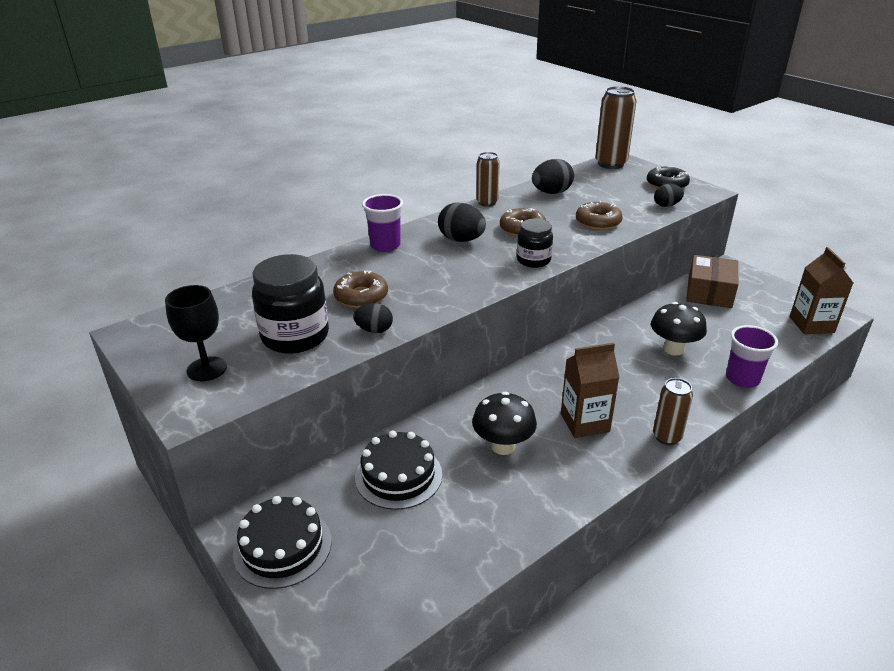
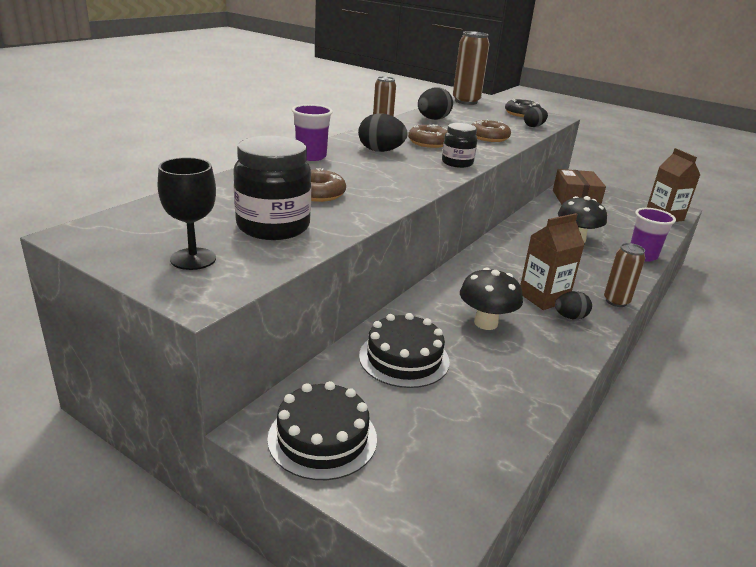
camera: 20 degrees left, 5 degrees down
black egg [353,303,393,333] -> black egg moved to [555,291,592,320]

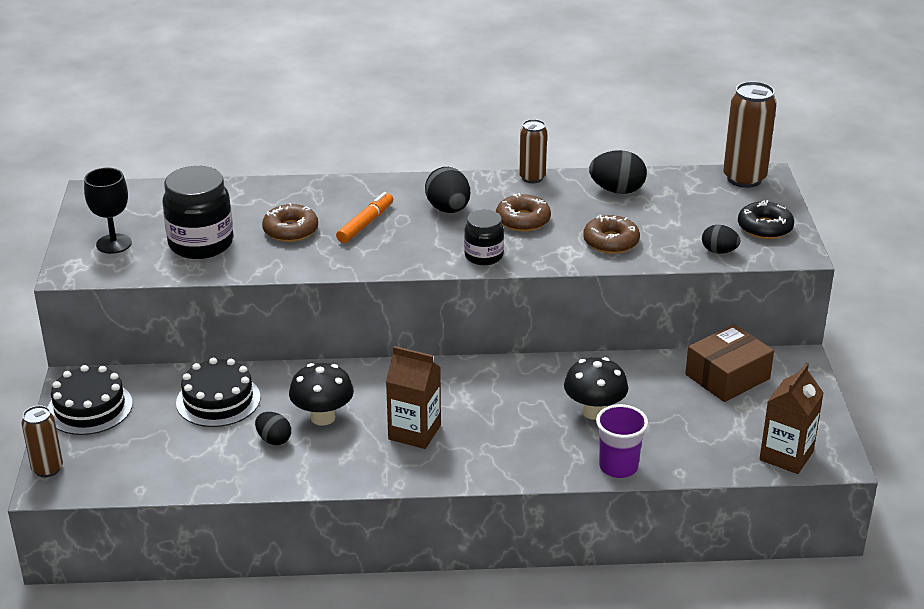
camera: 55 degrees right, 5 degrees up
purple cup [292,104,333,161] -> none
black egg [555,291,592,320] -> black egg moved to [255,412,291,445]
brown can [604,243,645,307] -> brown can moved to [21,405,63,477]
none -> orange marker [336,192,393,243]

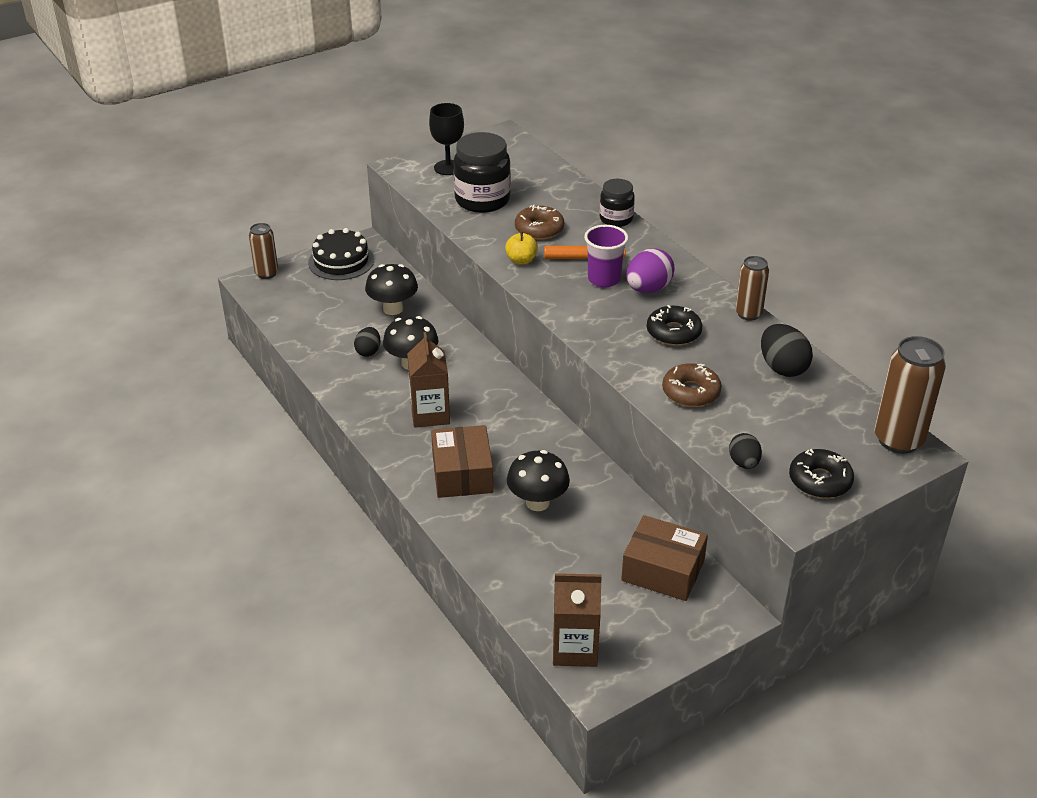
camera: 60 degrees right, 5 degrees up
black cake [176,358,261,427] -> black mushroom [365,264,418,315]
black egg [425,167,470,213] -> purple egg [626,248,675,293]
black jar [464,210,504,265] -> black jar moved to [600,179,635,227]
brown donut [496,193,551,232] -> black donut [647,305,702,346]
purple cup [596,404,648,478] -> purple cup moved to [584,225,628,287]
none -> brown box [431,425,493,498]
none -> yellow apple [505,232,538,265]

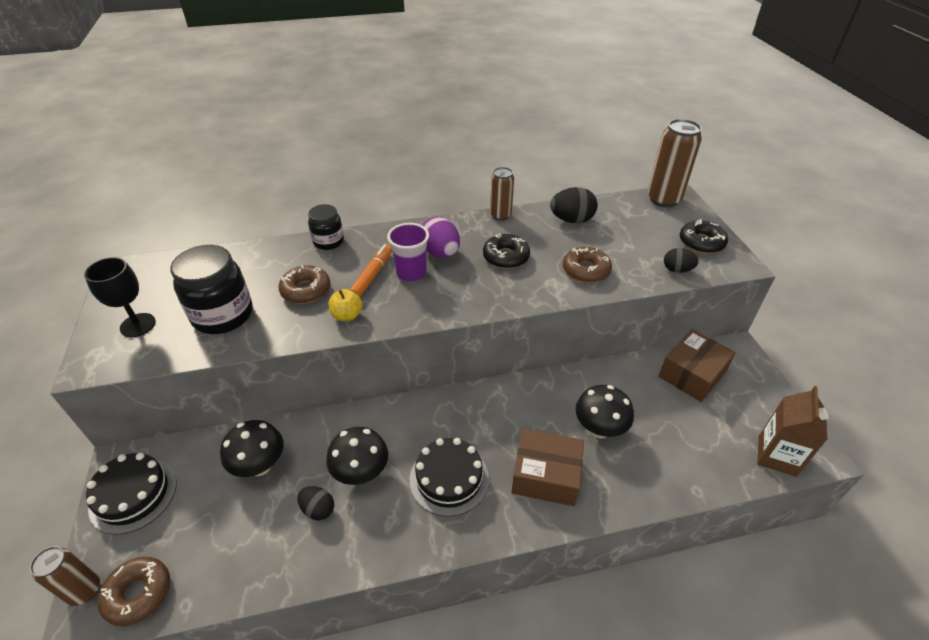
camera: 70 degrees left, 5 degrees up
brown carton [407,332,450,428] -> black cake [410,438,489,517]
none -> brown donut [98,557,170,626]

